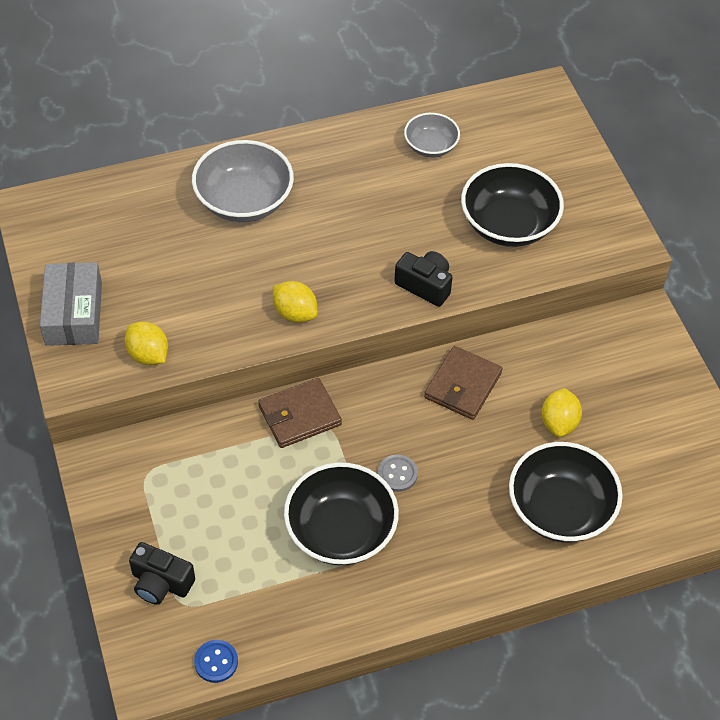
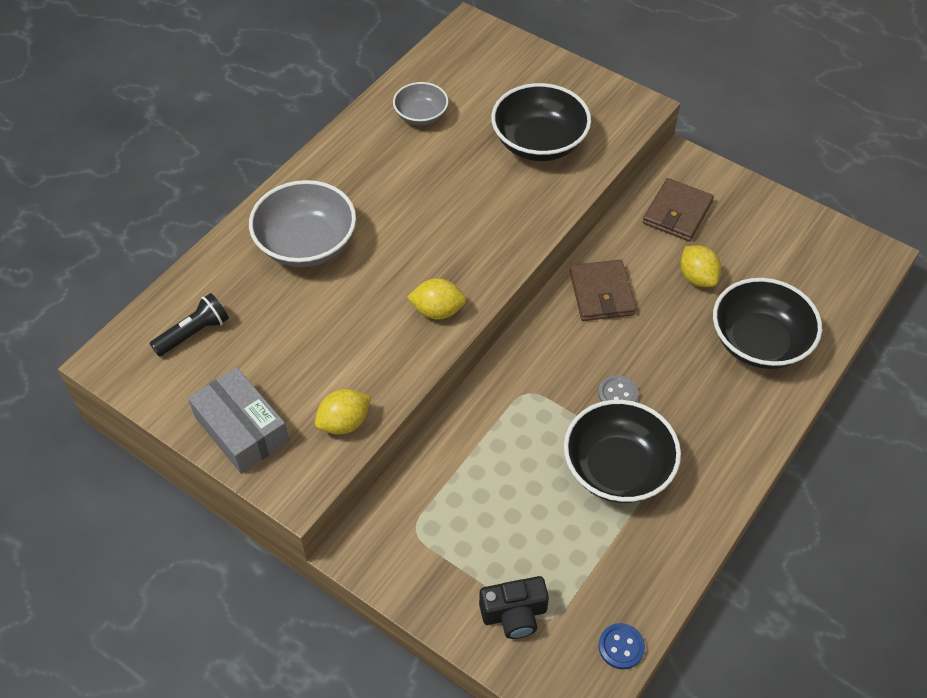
camera: 35 degrees left, 0 degrees up
yellow lemon [125,322,168,365] -> yellow lemon turned 45 degrees counterclockwise [315,389,371,435]
brown wallet [258,378,342,448] -> brown wallet moved to [643,178,714,241]
black camera [394,251,453,307] -> none
none -> black flashlight [150,293,229,357]

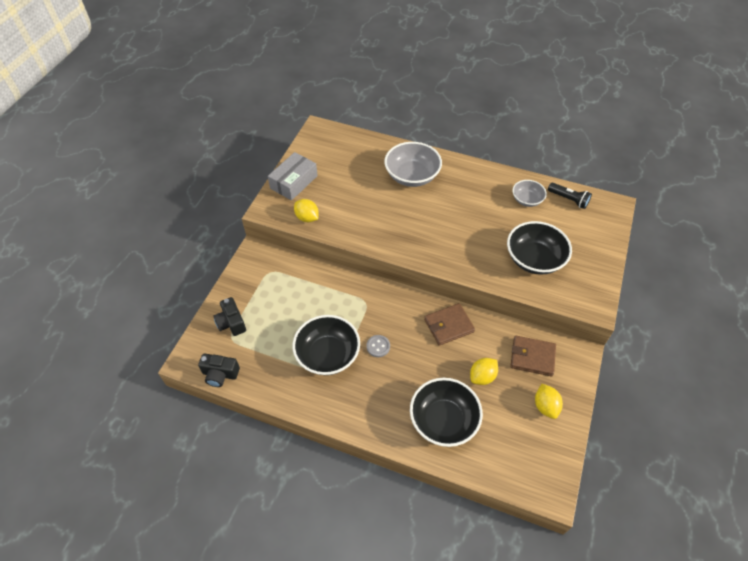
camera: 75 degrees right, 0 degrees up
black flashlight [150,293,229,357] -> black flashlight moved to [548,182,592,209]
yellow lemon [407,278,466,319] -> yellow lemon moved to [535,384,563,419]
blue button [599,623,645,669] -> black camera [198,353,240,387]

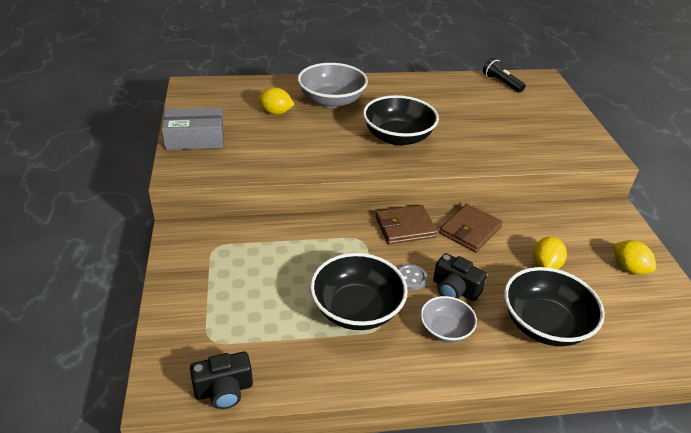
camera: 30 degrees left, 15 degrees down
black camera [213,297,246,336] -> black camera moved to [433,253,487,301]
grey box [268,152,318,200] -> grey box turned 75 degrees clockwise [162,107,224,150]
yellow lemon [294,199,319,222] -> yellow lemon moved to [258,87,295,115]
black bowl [507,221,572,275] -> black bowl moved to [363,95,439,146]
brown wallet [510,336,556,376] -> brown wallet moved to [375,205,438,244]
grey bowl [513,180,547,207] -> grey bowl moved to [420,296,477,343]
black flashlight [548,182,592,209] -> black flashlight turned 135 degrees counterclockwise [483,58,526,92]

